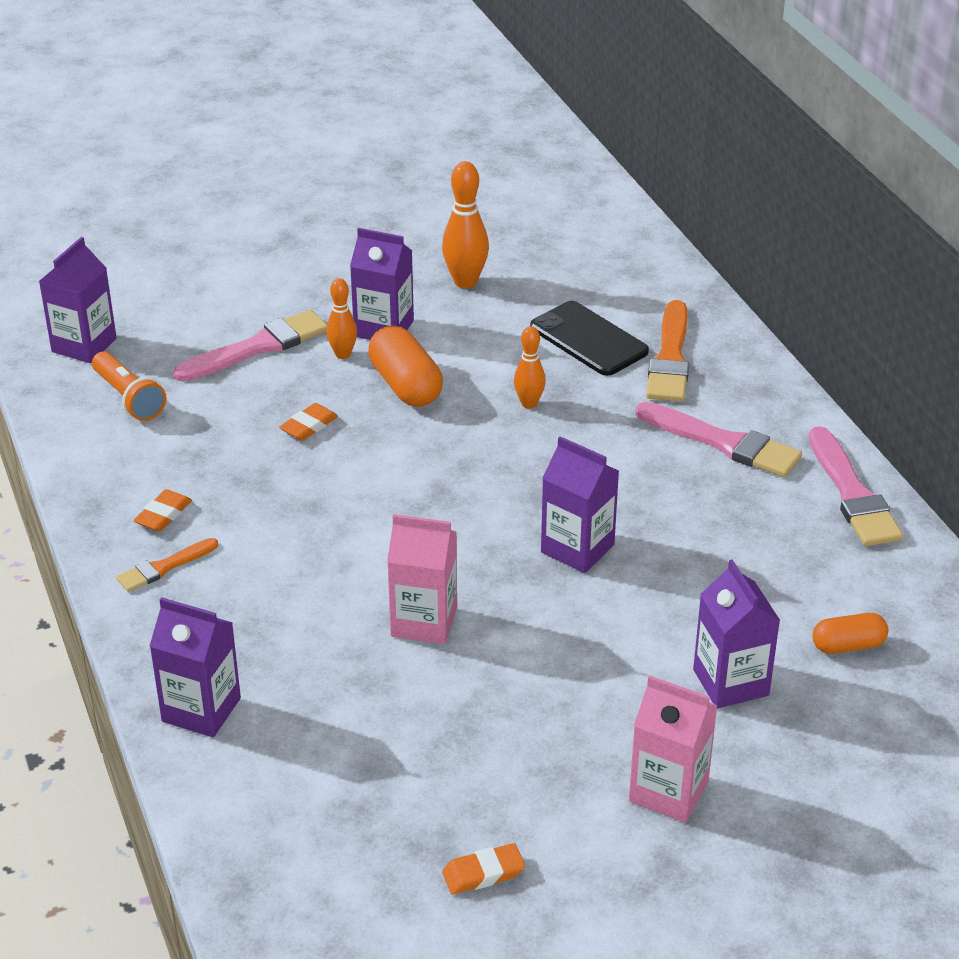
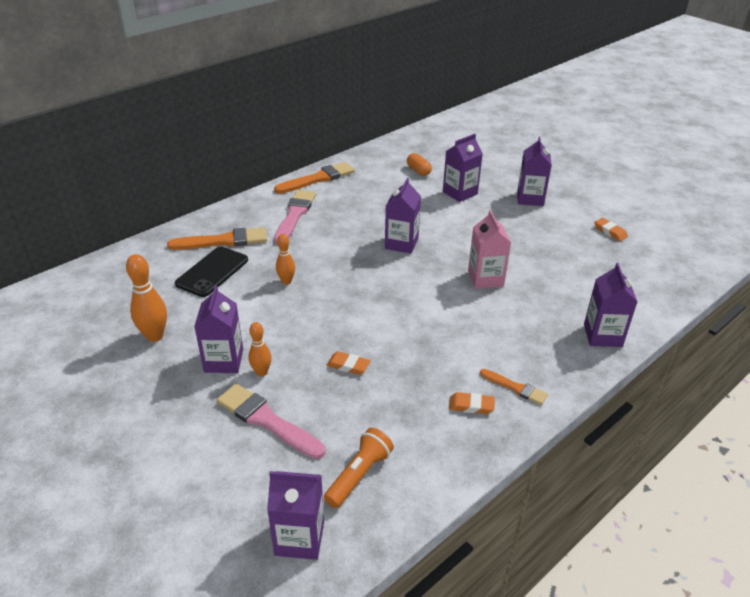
camera: 110 degrees left, 0 degrees up
orange capsule [368,326,443,407] -> none
pink carton [629,675,718,823] -> purple carton [517,137,552,206]
pink brush [809,426,903,546] -> orange brush [274,162,355,194]

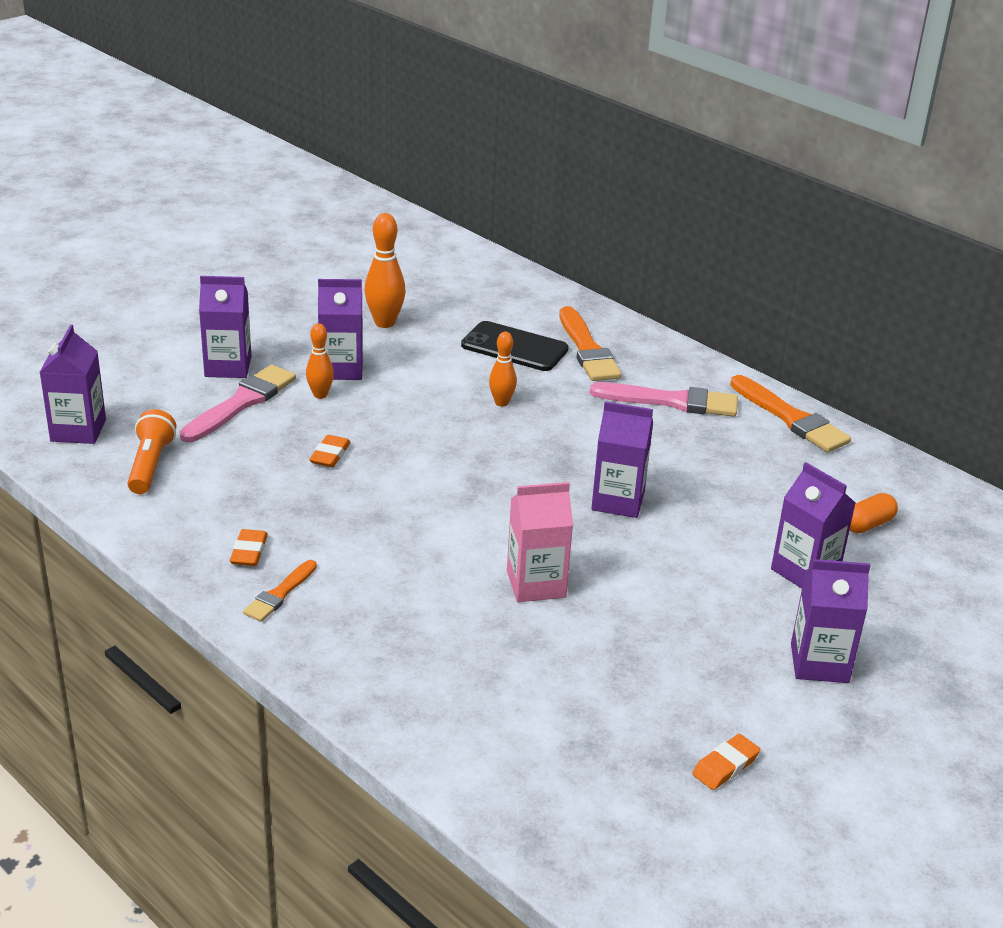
camera: 85 degrees right, 5 degrees down
orange flashlight [324,428,394,508] -> orange flashlight turned 120 degrees counterclockwise [127,409,176,494]
purple carton [584,263,637,347] -> purple carton moved to [199,276,251,378]

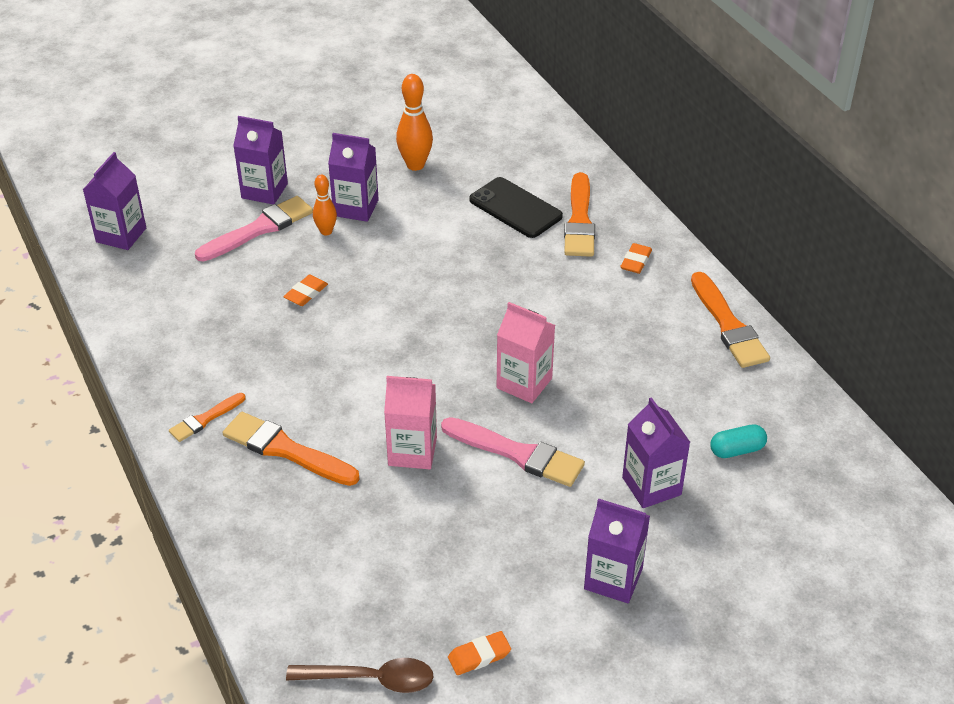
camera: 20 degrees right, 10 degrees up
orange flashlight [127,409,176,494] -> none
orange eraser [230,529,268,566] -> orange eraser moved to [620,243,652,274]
orange bowling pin [489,332,517,406] -> none
pink brush [590,382,738,417] -> pink brush moved to [441,417,585,487]
purple carton [591,402,653,518] -> pink carton [497,302,555,403]
orange capsule [850,493,898,533] -> turquoise capsule [710,424,767,458]
none -> orange brush [223,412,360,486]
none -> brown spoon [286,658,434,693]

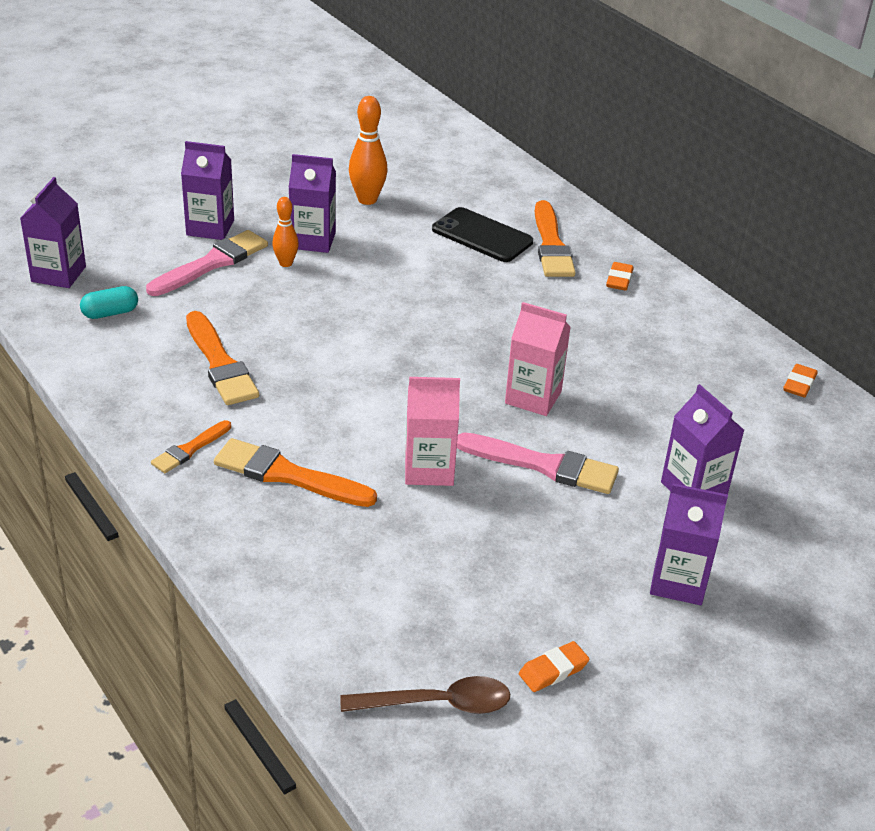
camera: 10 degrees left, 5 degrees down
orange eraser [283,275,328,306] -> orange eraser moved to [783,364,817,398]
orange brush [691,272,770,368] -> orange brush moved to [186,311,259,405]
turquoise capsule [710,424,767,458] -> turquoise capsule moved to [80,286,138,319]

